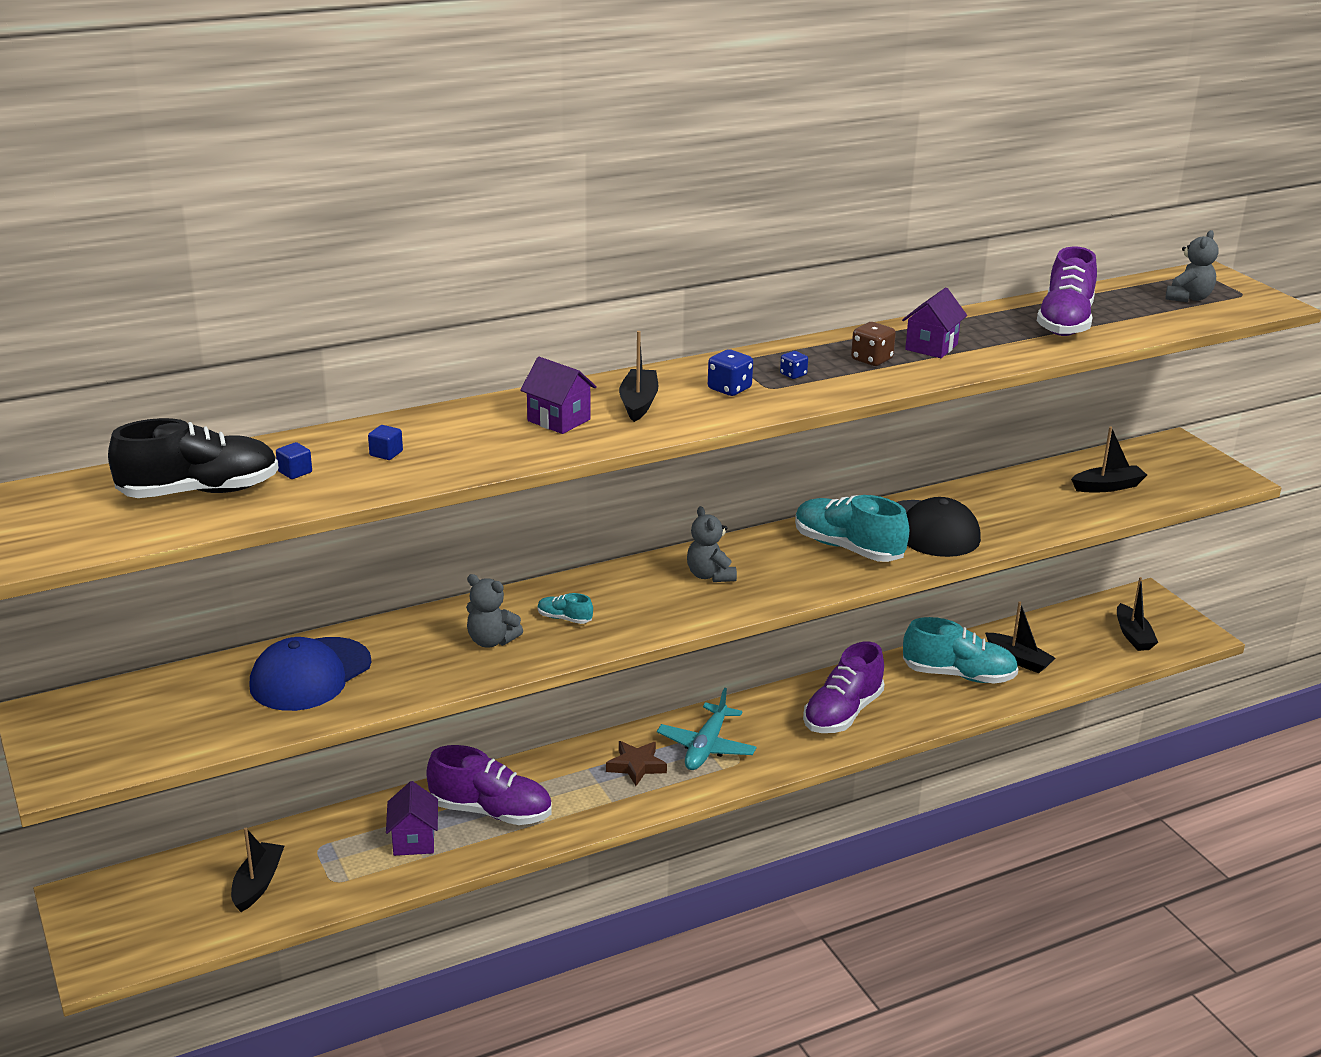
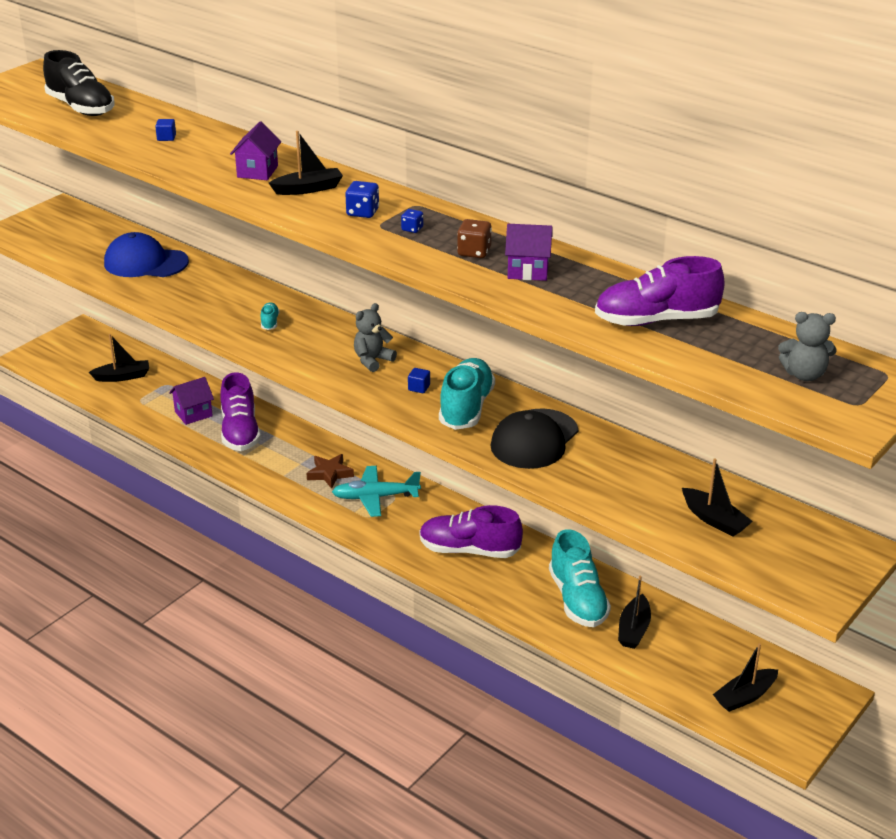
camera: 65 degrees right, 5 degrees up
blue cube [276,442,312,479] -> blue cube moved to [408,368,430,393]
grey teddy bear [466,574,523,647] -> none

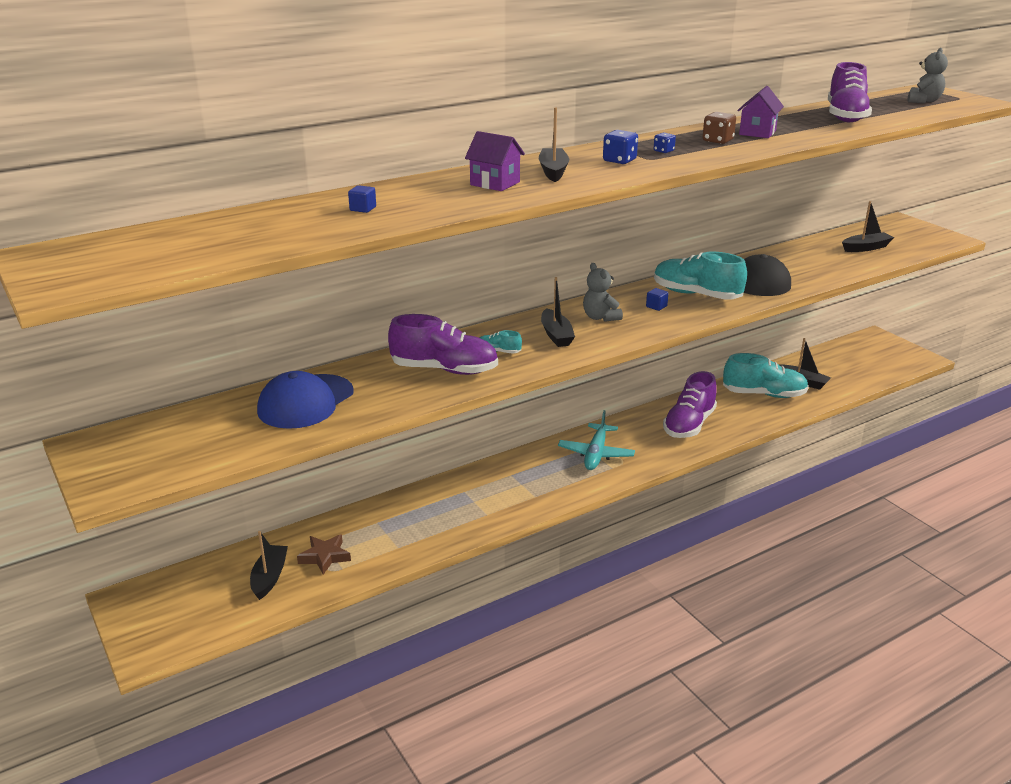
camera: 70 degrees left, 5 degrees down
black shoe [43,50,114,116] -> none
purple house [169,377,214,425] -> none
purple shoe [220,372,261,451] -> purple shoe moved to [388,314,498,375]
brown star [306,454,354,489] -> brown star moved to [297,534,351,575]
black boat [713,643,778,712] -> black boat moved to [541,277,575,347]

